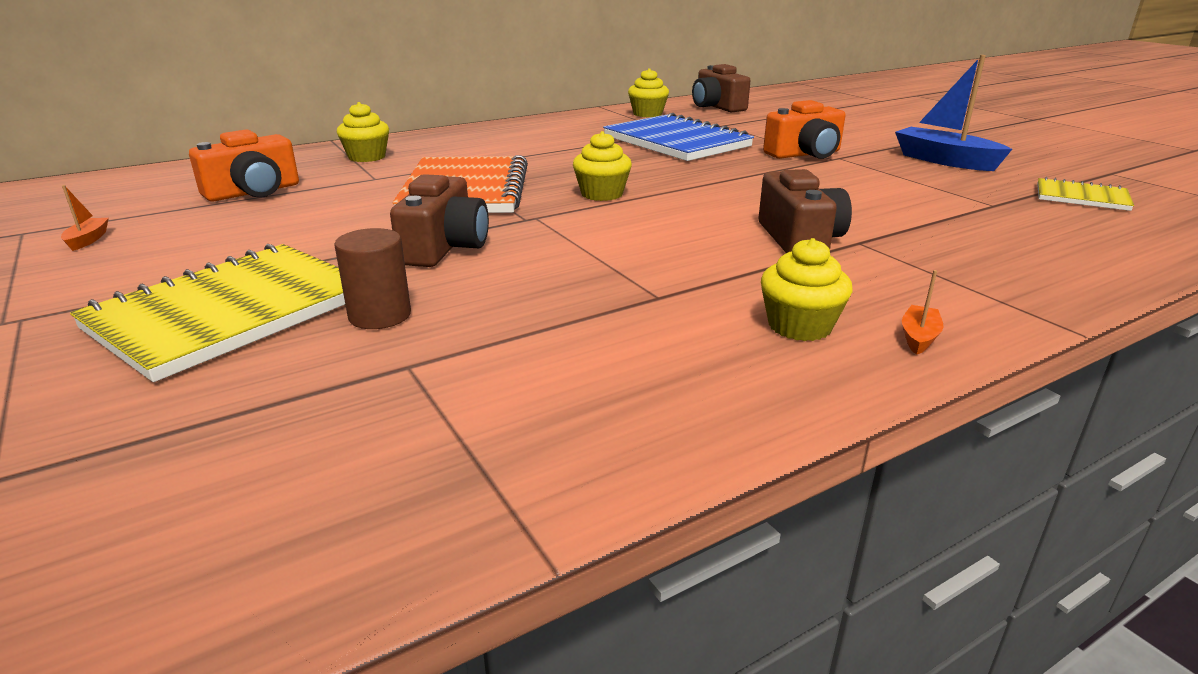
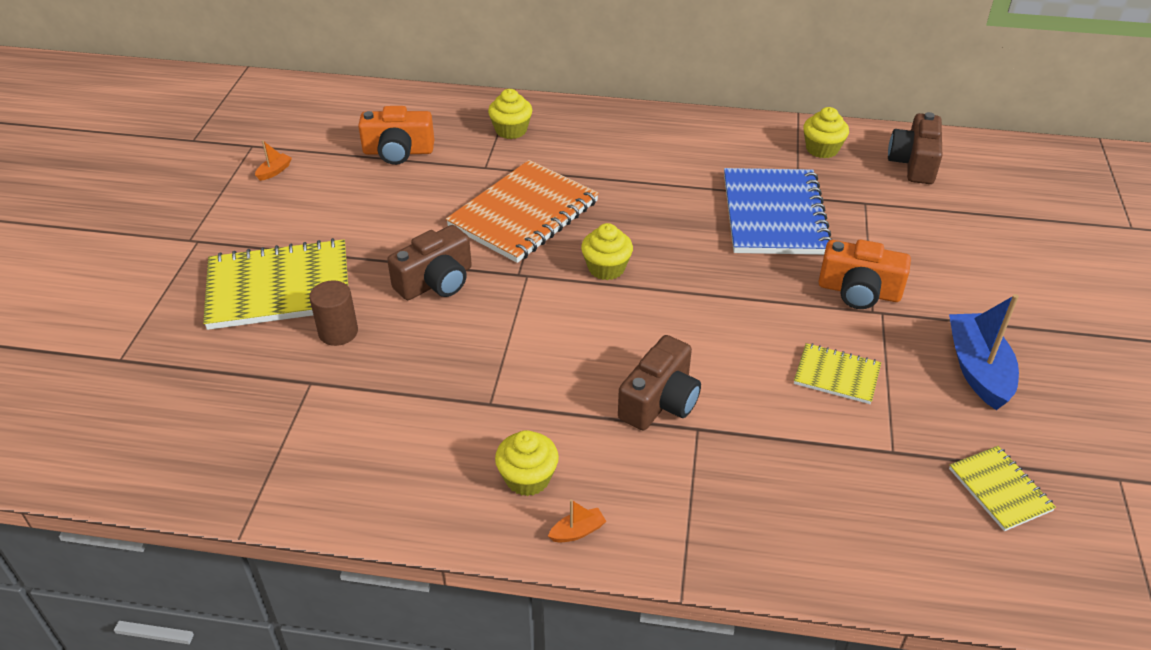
camera: 40 degrees right, 15 degrees up
none -> yellow notebook [794,343,881,404]

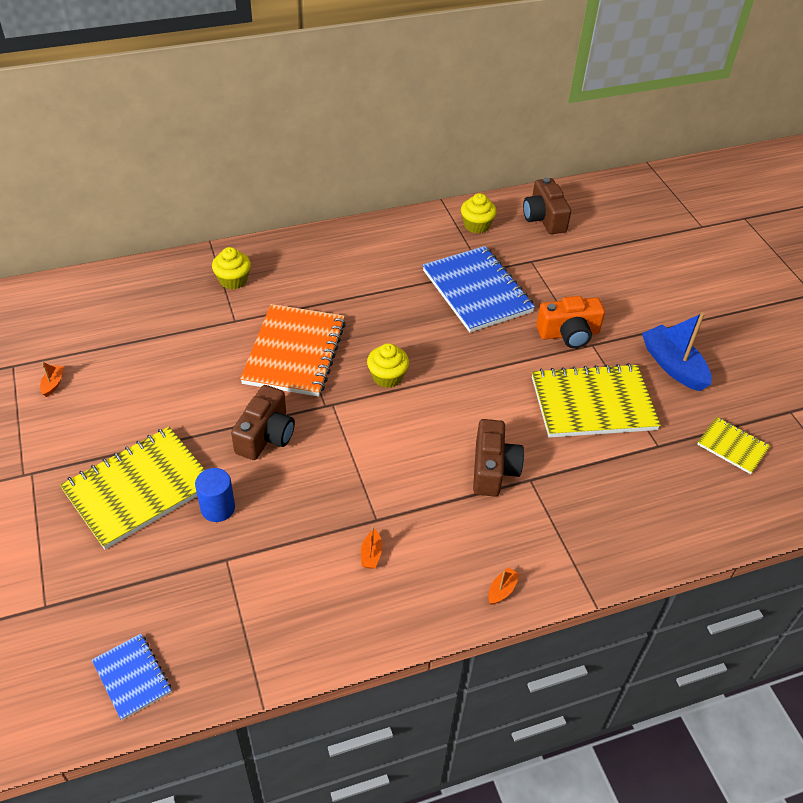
camera: 30 degrees left, 5 degrees up
brown cylinder [309,280,358,346] -> blue cylinder [195,468,235,522]
orange camera [358,106,434,165] -> none
yellow cupcake [495,430,559,496] -> none
yellow notebook [794,343,881,404] -> yellow notebook [532,363,661,438], size x1.95
none -> blue notebook [92,634,171,720]
none -> orange boat [361,526,382,569]

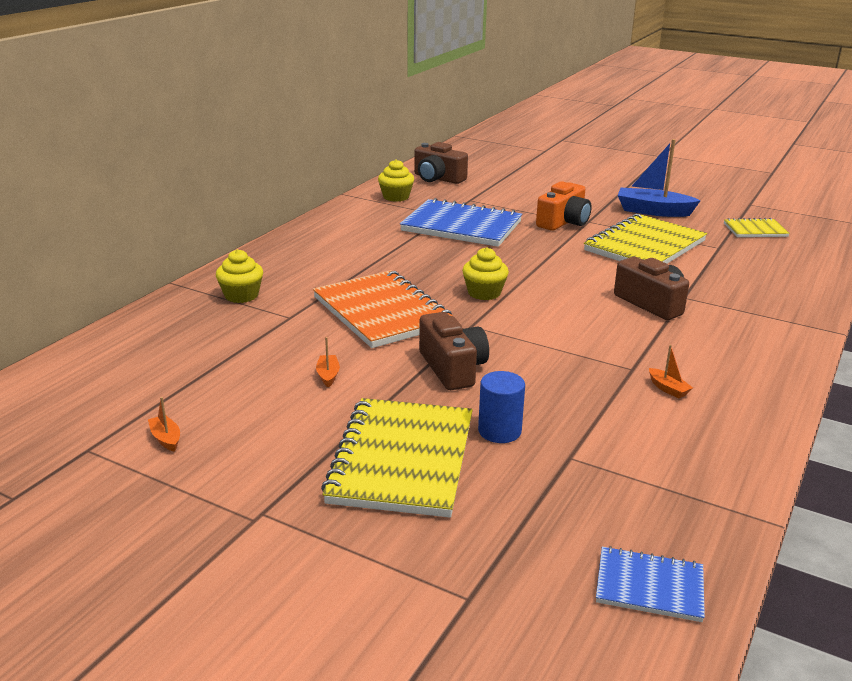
camera: 40 degrees left, 20 degrees down
orange boat [488,567,520,605] -> orange boat moved to [316,337,340,387]

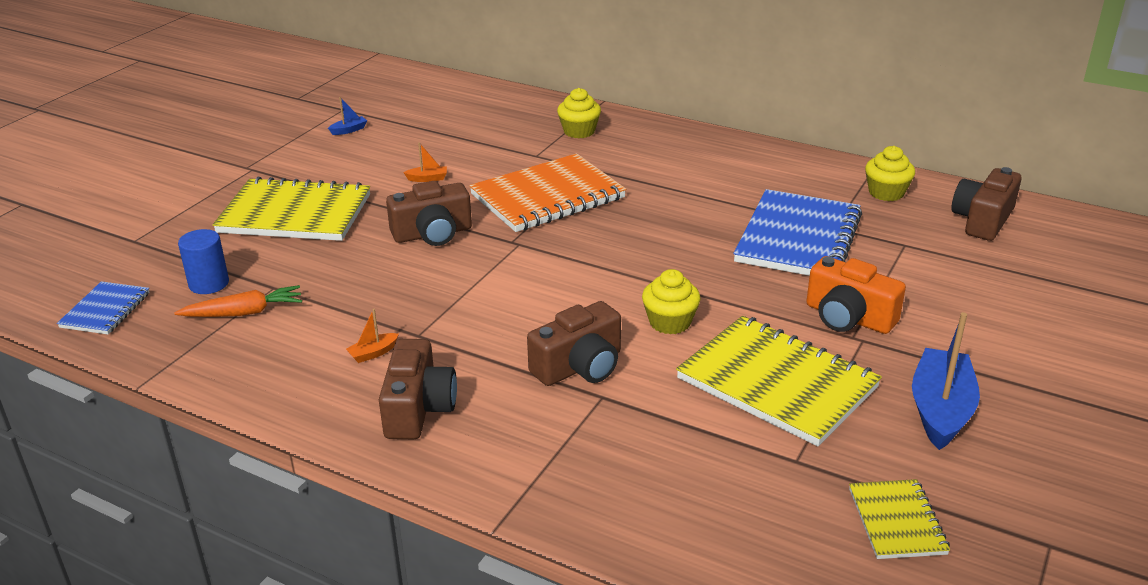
camera: 90 degrees right, 5 degrees up
orange boat [148,397,180,452] -> blue boat [328,97,367,135]
yellow cupcake [462,247,509,300] -> yellow cupcake moved to [642,269,700,334]
blue cylinder [478,371,525,443] -> blue cylinder moved to [178,229,229,294]
none -> orange carrot [174,285,302,317]
none -> brown camera [379,339,457,439]

